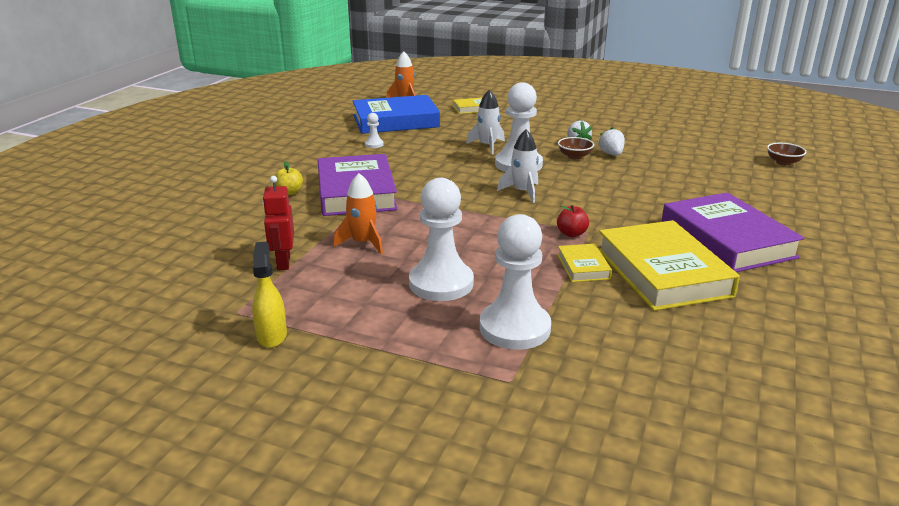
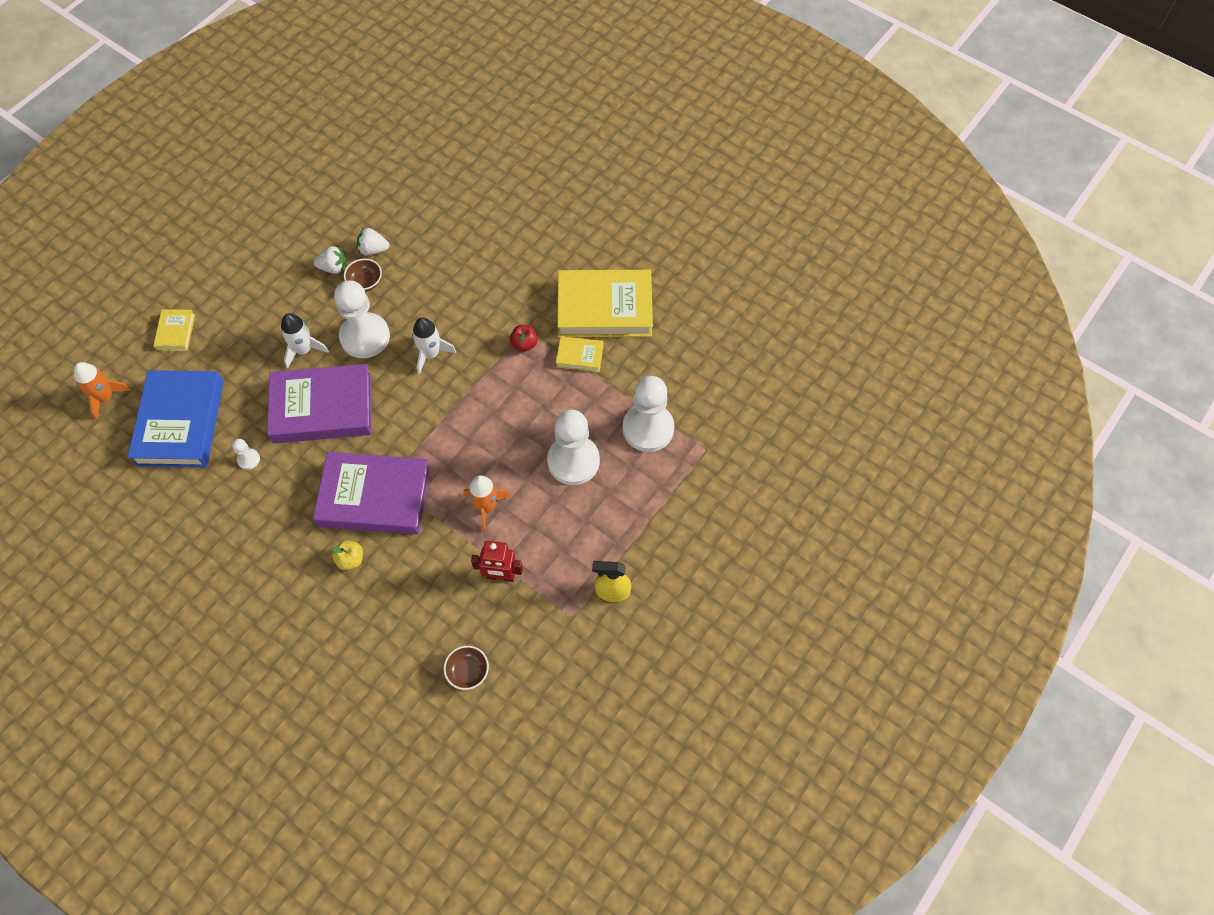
camera: 75 degrees left, 35 degrees up
purple book [661,192,805,272] -> purple book moved to [267,364,372,443]
brown bowl [767,143,807,165] -> brown bowl moved to [444,646,489,690]

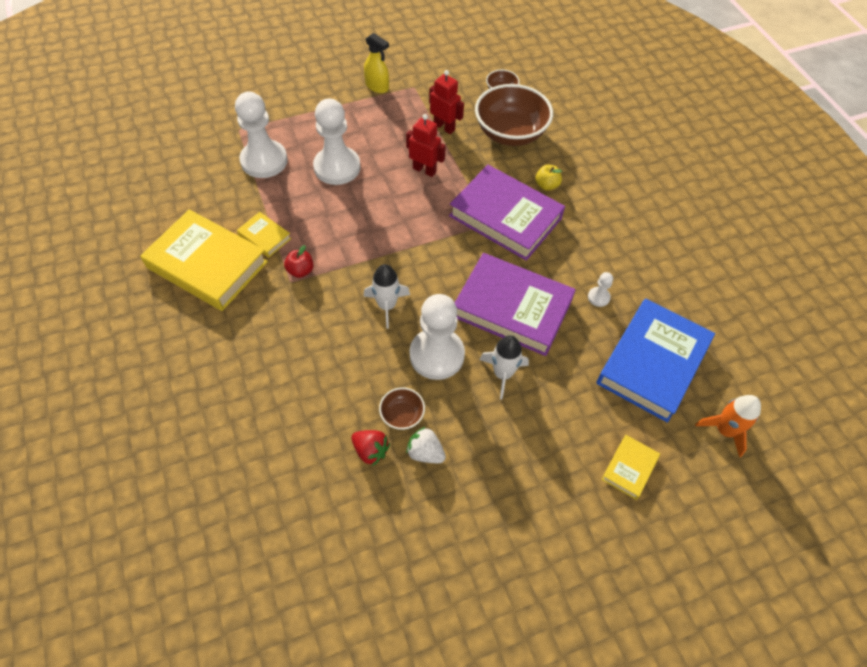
camera: 150 degrees left, 5 degrees down
white strawberry [357,228,389,255] -> red strawberry [351,430,390,466]
orange rocket [463,475,511,532] -> red robot [406,114,446,177]
none -> brown bowl [475,84,553,146]

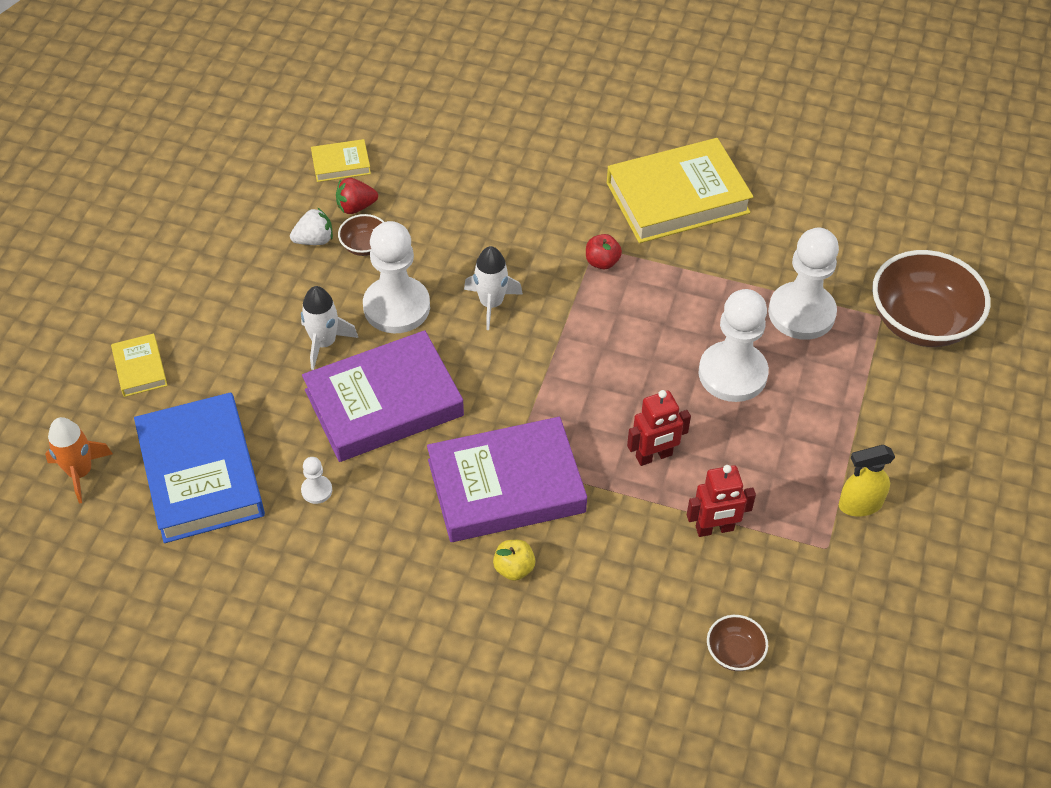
camera: 130 degrees right, 5 degrees down
yellow book [237,212,291,258] -> yellow book moved to [311,139,371,182]
brown bowl [475,84,553,146] -> brown bowl moved to [872,250,990,347]

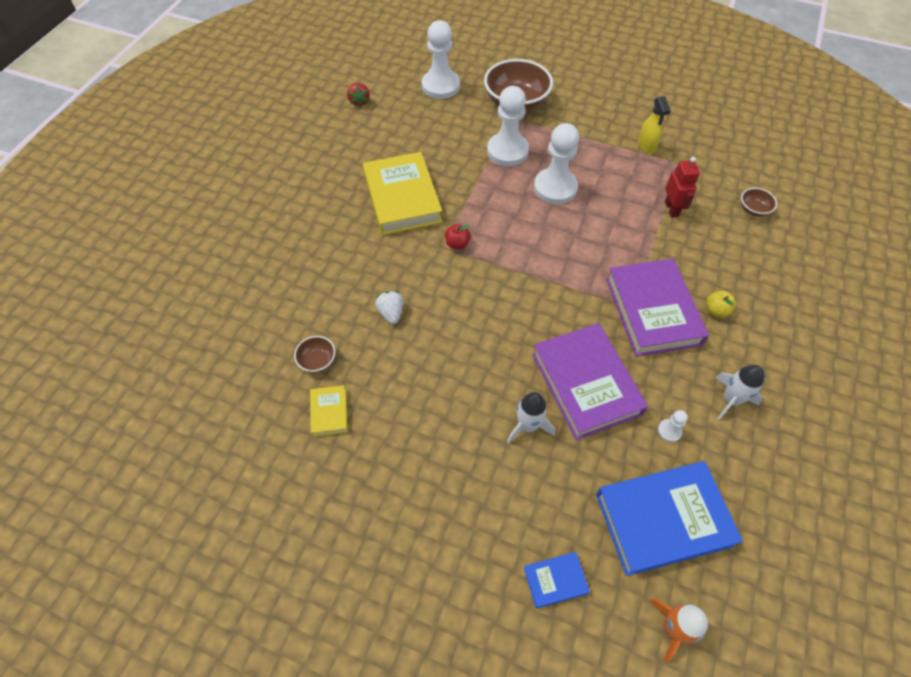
camera: 85 degrees left, 5 degrees up
yellow book [111,334,167,397] -> blue book [524,552,590,609]
white strawberry [290,207,333,245] -> white strawberry moved to [375,291,403,324]
red strawberry [336,178,378,214] -> red strawberry moved to [347,83,370,107]
brown bowl [338,214,384,256] -> brown bowl moved to [294,336,336,373]
white pawn [363,221,430,333] -> white pawn moved to [422,20,460,99]
white rocket [464,246,523,330] -> white rocket moved to [716,365,764,420]
red robot [627,390,691,466] -> none

